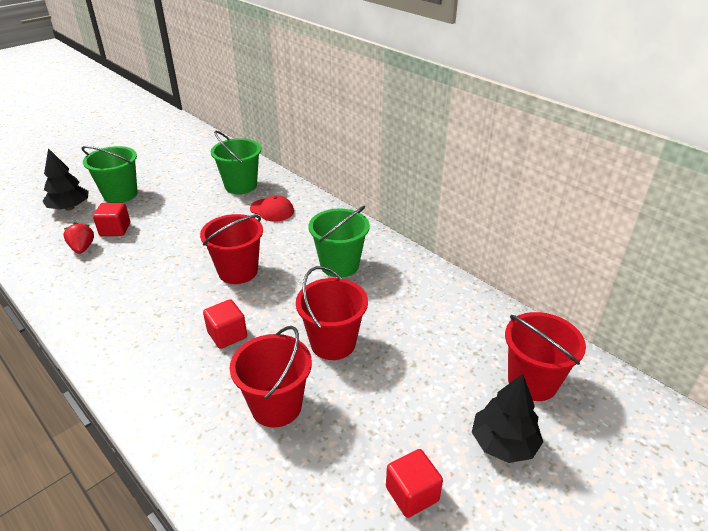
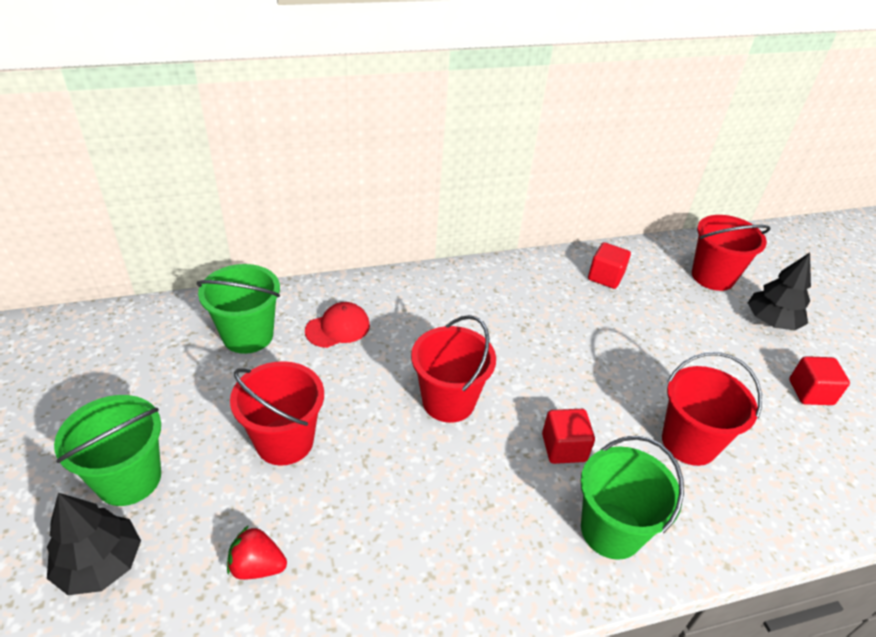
camera: 65 degrees left, 5 degrees up
red cube [93,203,130,236] -> red cube moved to [588,242,631,289]
red bucket [296,266,368,360] -> red bucket moved to [230,361,324,466]
green bucket [309,206,370,277] -> green bucket moved to [580,436,684,560]

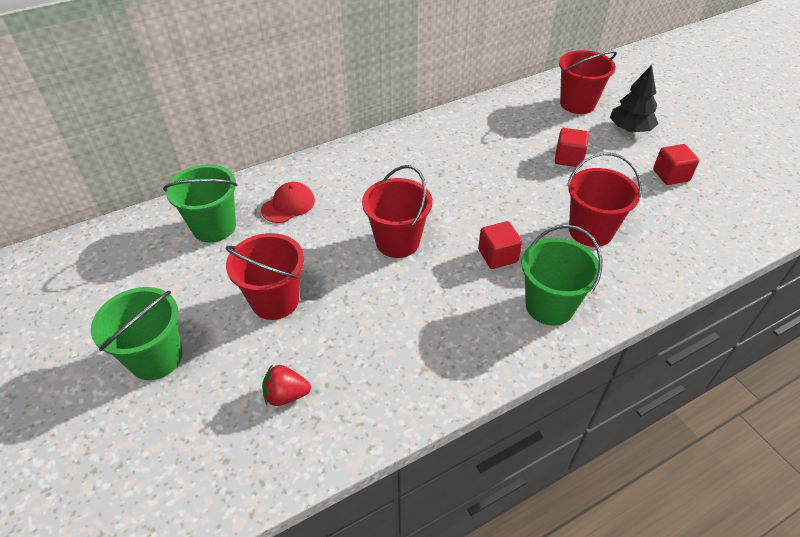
camera: 10 degrees left, 5 degrees up
black tree [47,493,141,595] -> none
red cube [588,242,631,289] -> red cube moved to [555,128,589,167]

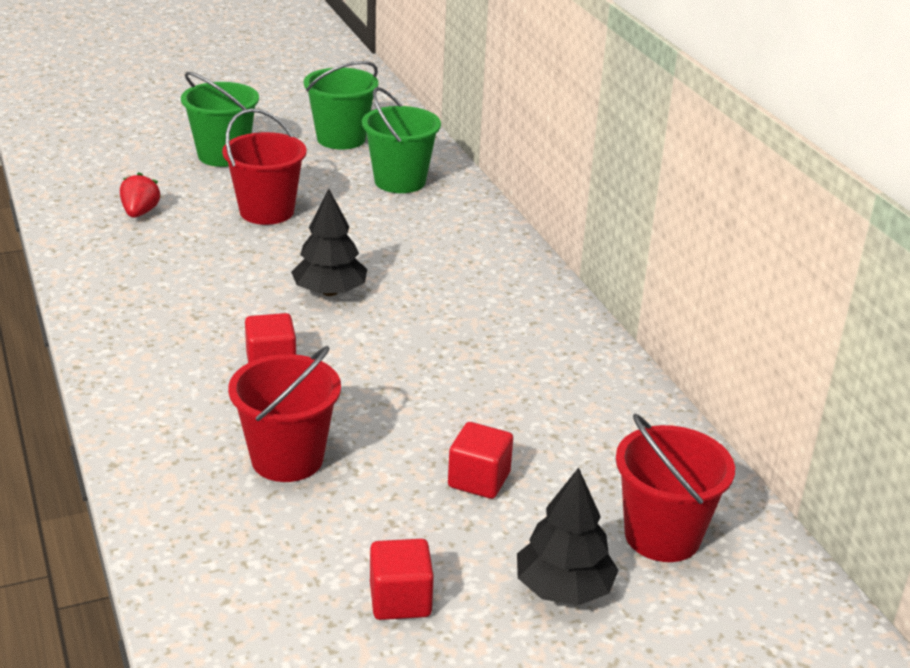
camera: 95 degrees right, 15 degrees down
red cap [261,182,315,223] -> none
red bucket [362,165,432,258] -> black tree [291,189,367,296]
green bucket [522,225,602,326] -> green bucket moved to [304,61,378,149]

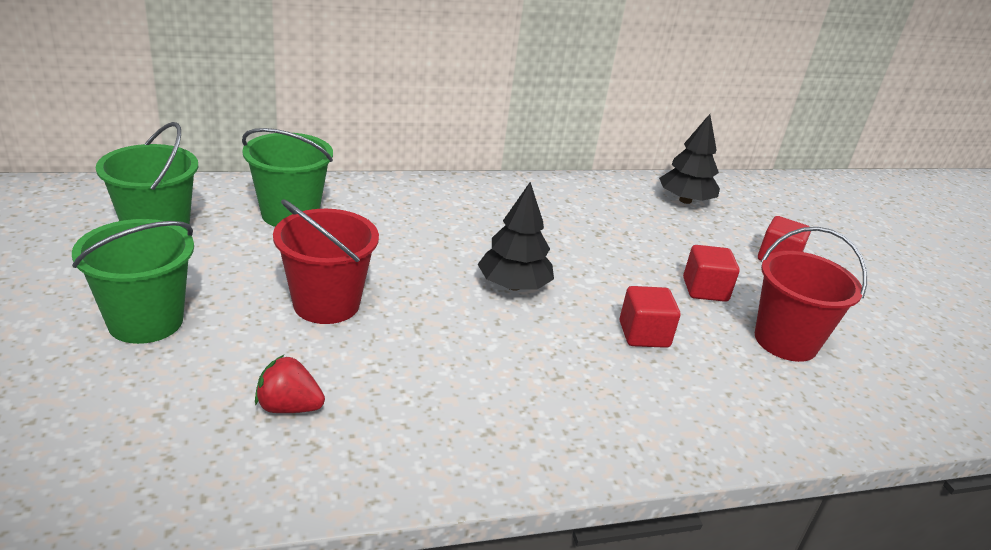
camera: 85 degrees left, 0 degrees up
red cube [370,539,434,620] -> red cube moved to [683,245,739,302]
black tree [517,467,619,605] -> black tree moved to [659,114,720,204]
red bucket [616,414,735,562] -> none

